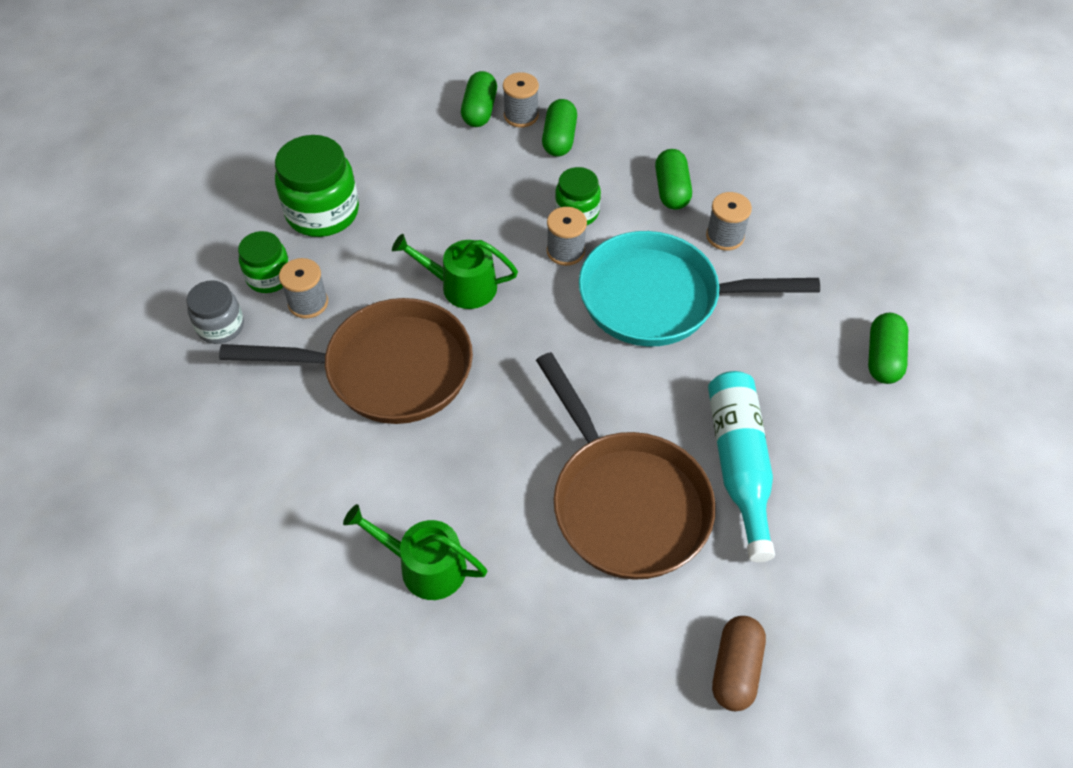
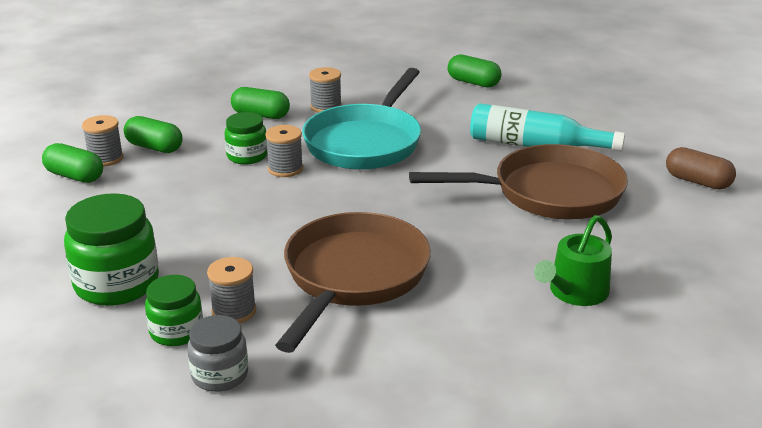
camera: 70 degrees left, 25 degrees down
green watering can [392,234,518,309] -> none

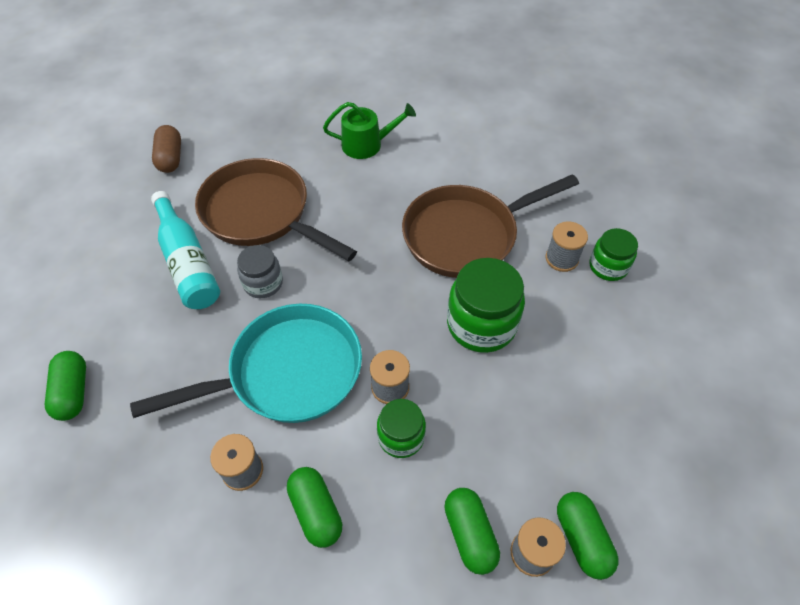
camera: 135 degrees left, 25 degrees up
green jar [64,193,159,306] -> green jar moved to [447,258,525,353]
grey jar [187,315,248,392] -> grey jar moved to [237,245,283,298]

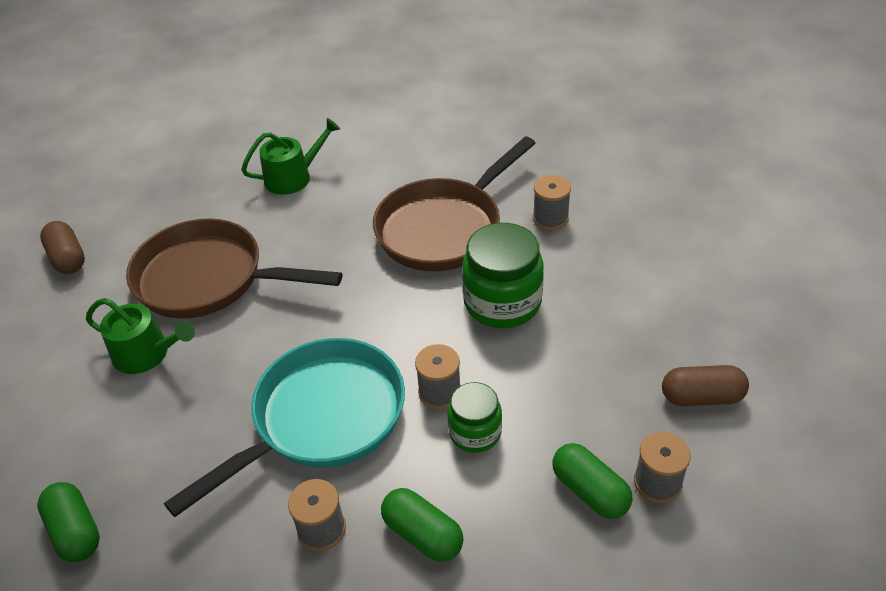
camera: 20 degrees left, 10 degrees down
turquoise bottle [151,191,220,309] -> green watering can [86,298,195,374]
grey jar [237,245,283,298] -> none
green capsule [557,492,618,580] -> none
green jar [589,228,638,281] -> none
none -> brown capsule [662,365,749,406]

